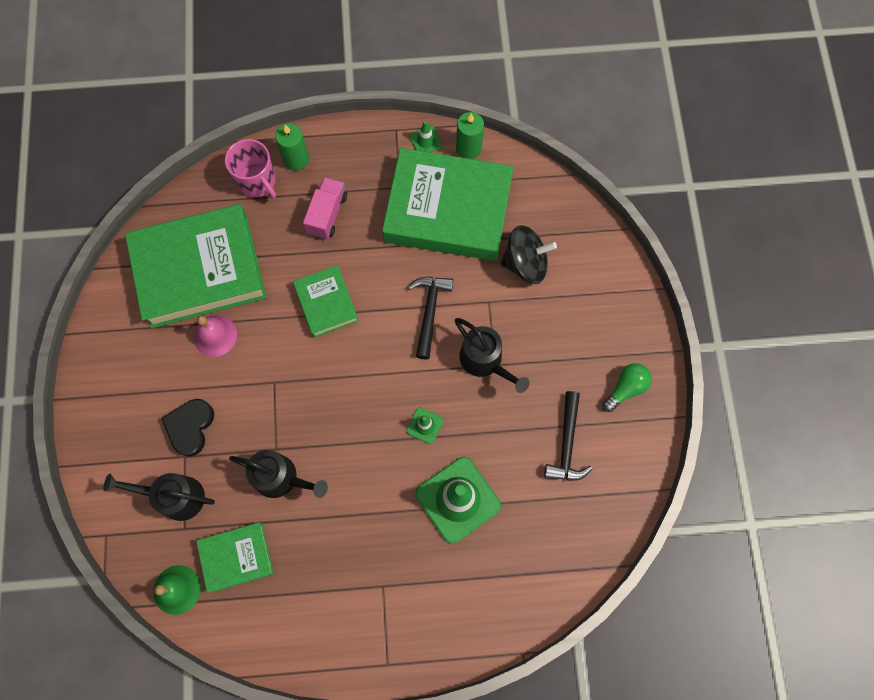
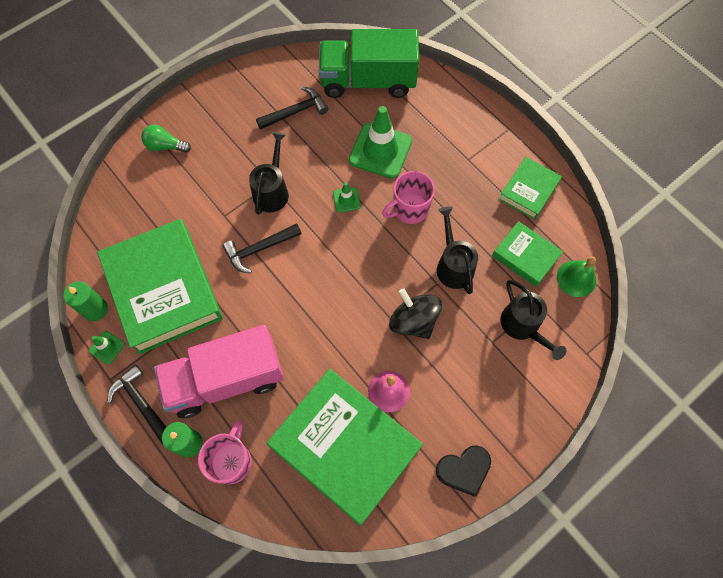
camera: 125 degrees left, 5 degrees down
black heart [162,399,214,457] -> black heart moved to [436,445,491,497]
green book [293,265,359,338] -> green book moved to [499,157,562,220]
pink truck [303,177,347,239] -> pink truck [154,325,284,418], size x1.97
black spinning top [501,225,557,284] -> black spinning top moved to [389,288,442,339]
green light bulb [602,363,652,412] -> green light bulb moved to [141,125,191,153]
none -> black hammer [107,364,166,444]
none -> green truck [319,29,419,98]
none -> pink mug [382,171,435,224]

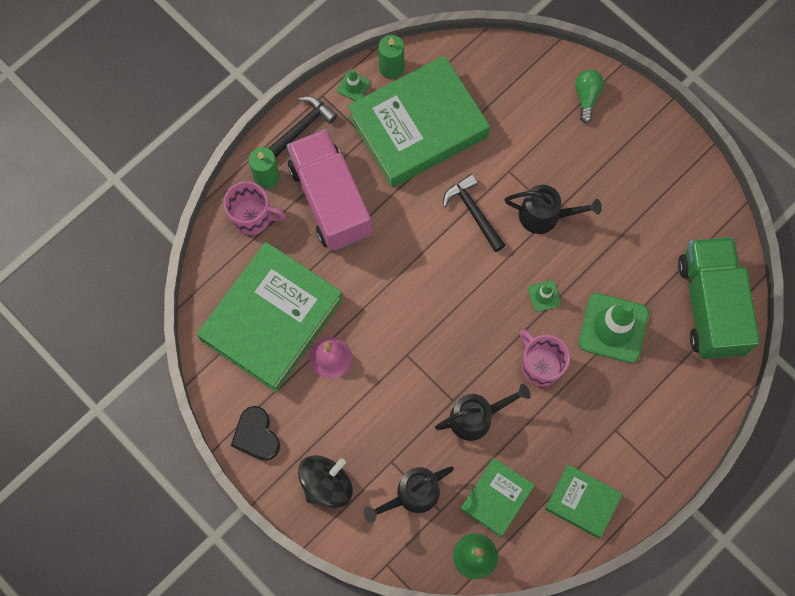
camera: 85 degrees right, 5 degrees up
black hammer [256,87,328,130] -> none
black spinning top [389,288,442,339] -> black spinning top moved to [298,455,353,508]

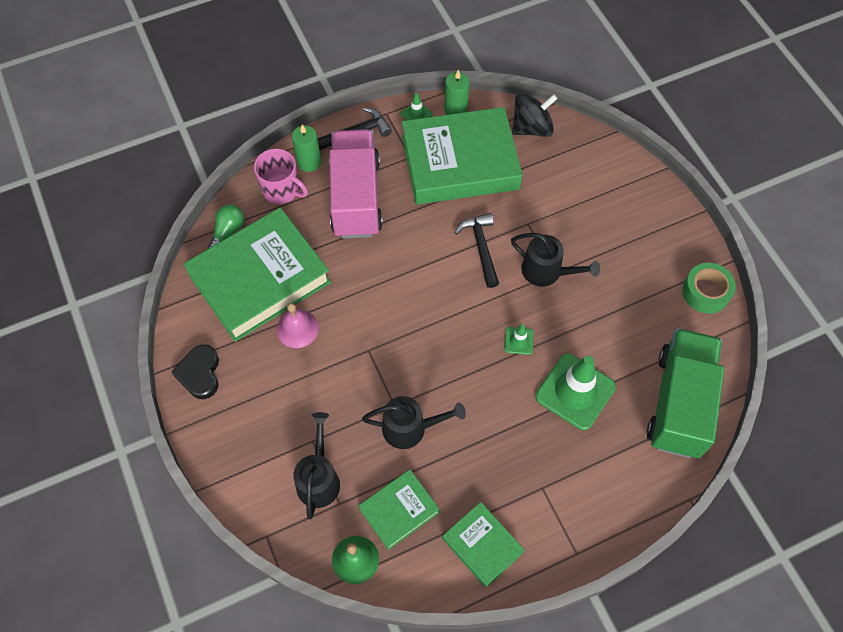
camera: 20 degrees right, 10 degrees down
black spinning top [298,455,353,508] -> black spinning top moved to [512,93,558,137]
black watering can [363,466,454,523] -> black watering can turned 105 degrees clockwise [293,412,340,519]
pink mug [520,330,570,387] -> none
green light bulb [575,70,604,123] -> green light bulb moved to [208,204,244,249]
none -> green tape [682,263,736,314]

